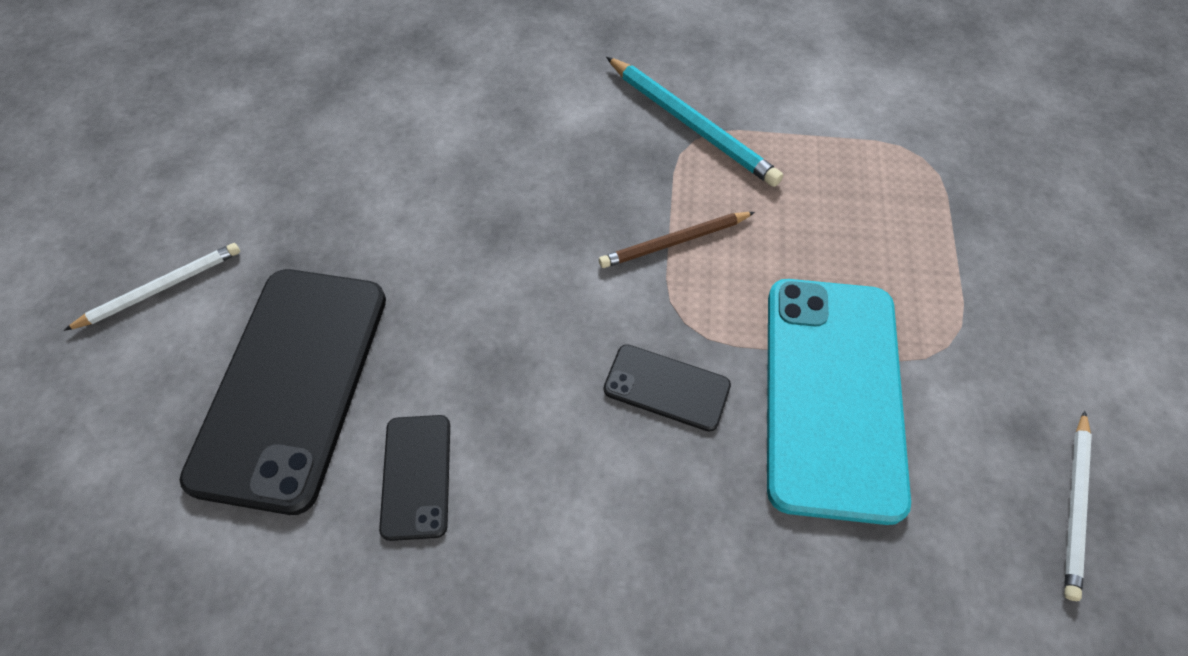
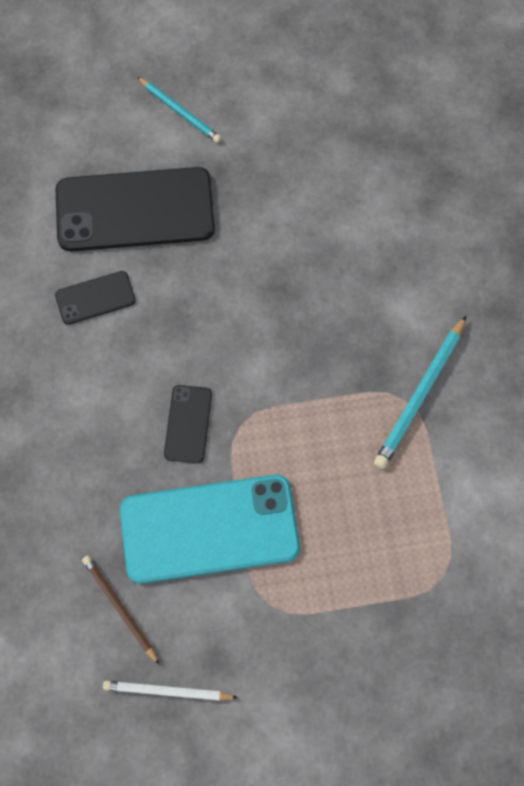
camera: 75 degrees right, 10 degrees up
white pencil [64,243,240,331] -> turquoise pencil [137,77,221,143]
brown pencil [599,212,755,268] -> brown pencil moved to [82,555,160,665]

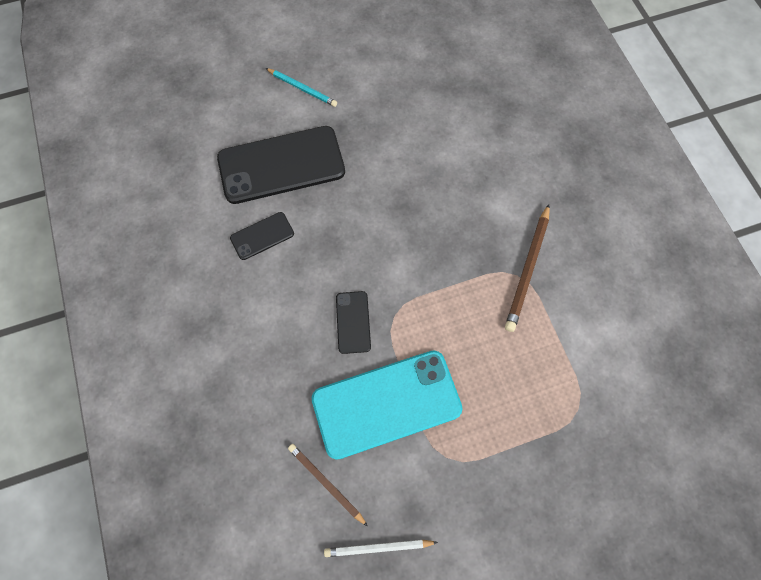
camera: 10 degrees left, 0 degrees up
turquoise pencil [374,315,467,469] -> brown pencil [505,204,550,332]

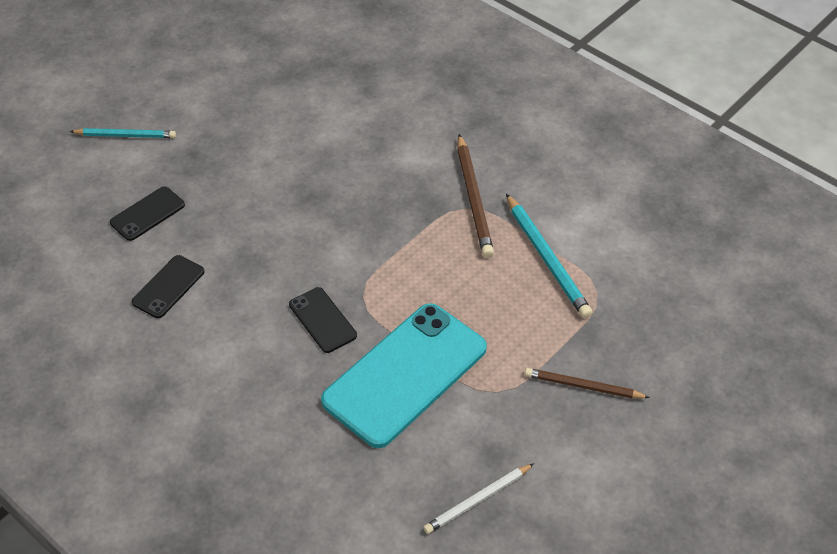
camera: 30 degrees left, 20 degrees down
black phone [217,126,345,204] -> black phone [110,186,185,241], size x0.47
brown pencil [288,444,368,526] -> brown pencil moved to [525,368,650,398]
none -> turquoise pencil [506,194,593,318]

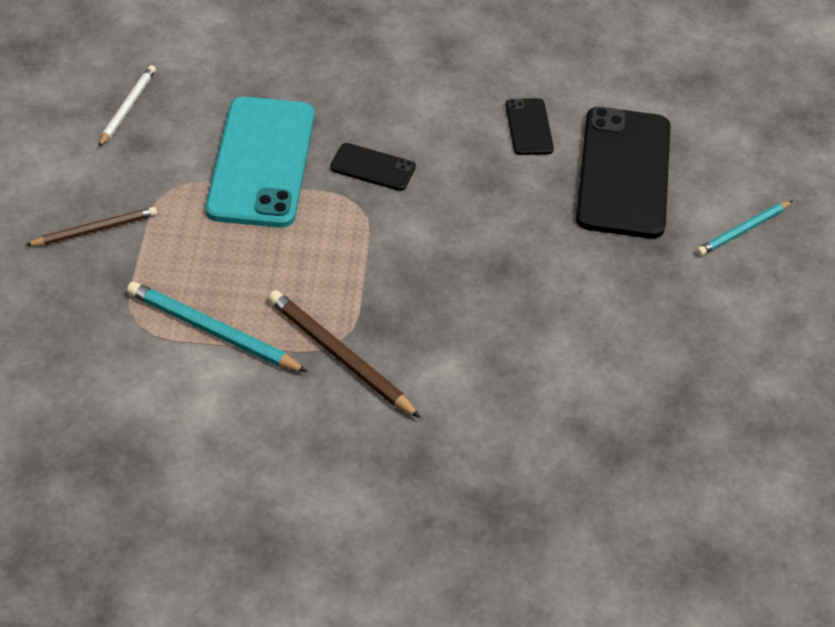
camera: 140 degrees right, 0 degrees up
black phone [110,186,185,241] -> black phone [576,107,671,239], size x2.13

